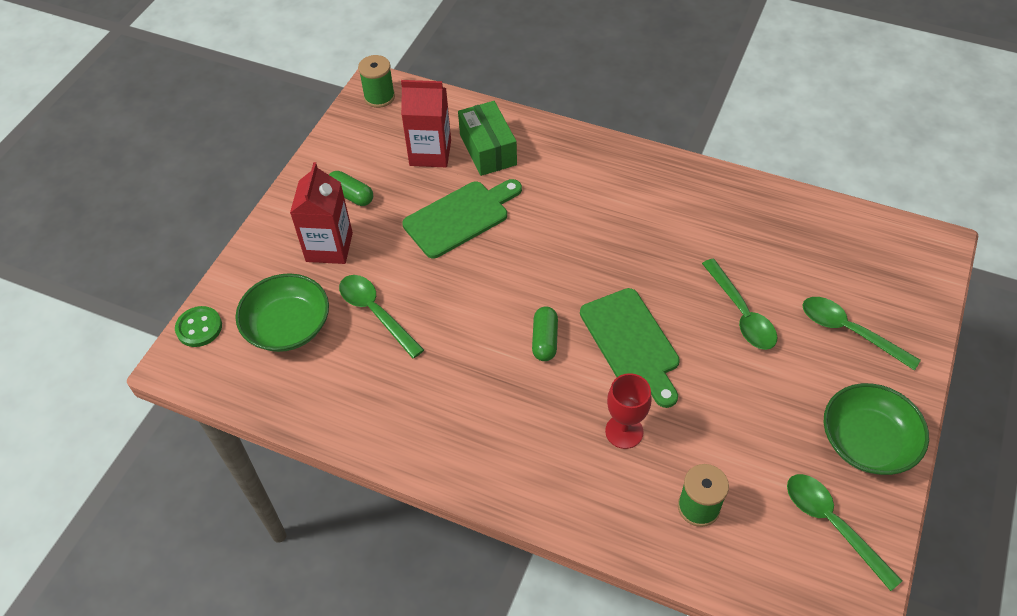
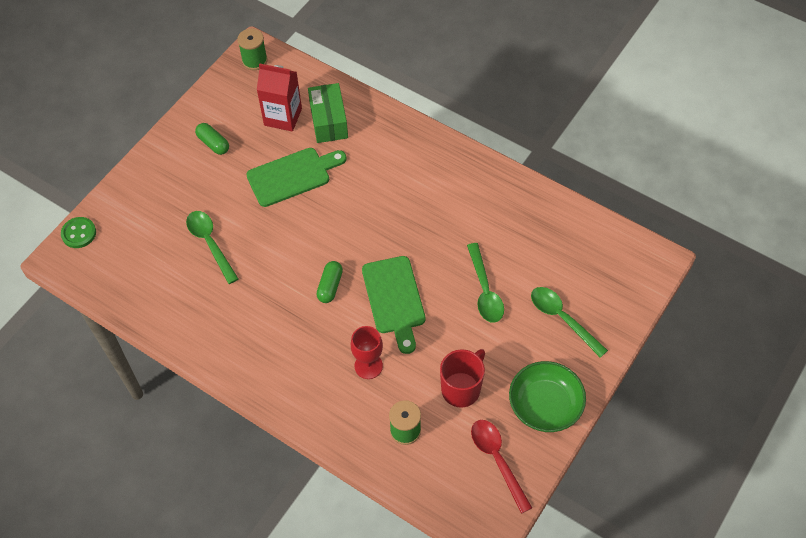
camera: 10 degrees right, 5 degrees up
green bowl [235,273,329,352] -> none
red carton [290,162,353,264] -> none
green spoon [787,474,902,591] -> red spoon [471,420,532,514]
none -> red mug [440,349,485,408]

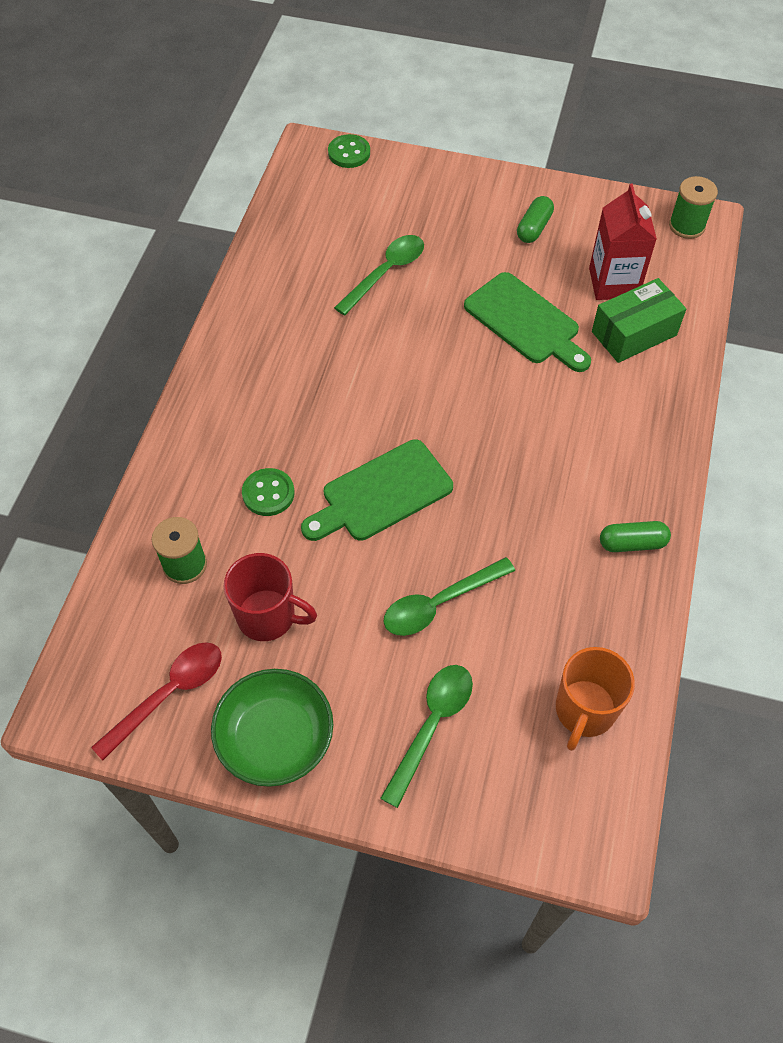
camera: 70 degrees right, 0 degrees up
green capsule [316,261,343,303] -> green capsule moved to [600,521,671,552]
red goblet [351,326,383,379] -> green button [242,468,295,516]
none -> orange mug [556,647,635,751]

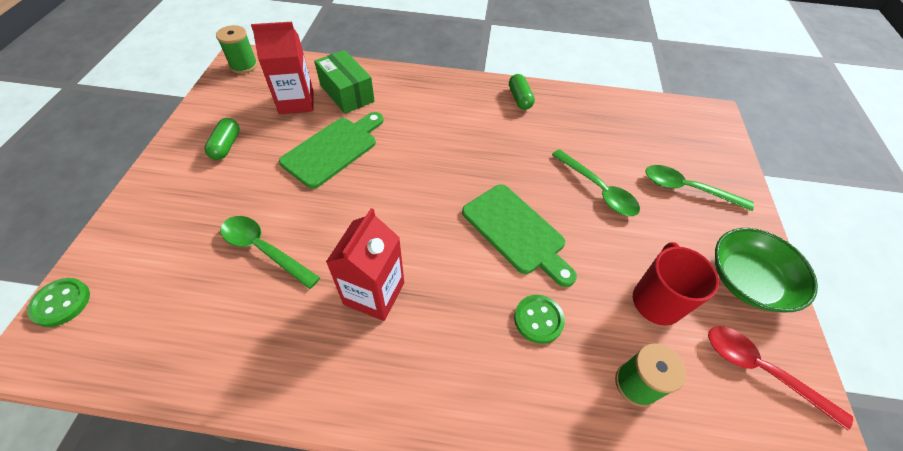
camera: 100 degrees left, 5 degrees down
green capsule [517,196,554,243] -> green capsule turned 75 degrees clockwise [204,118,240,160]
orange mug [556,647,635,751] -> none
none -> red carton [326,208,404,321]

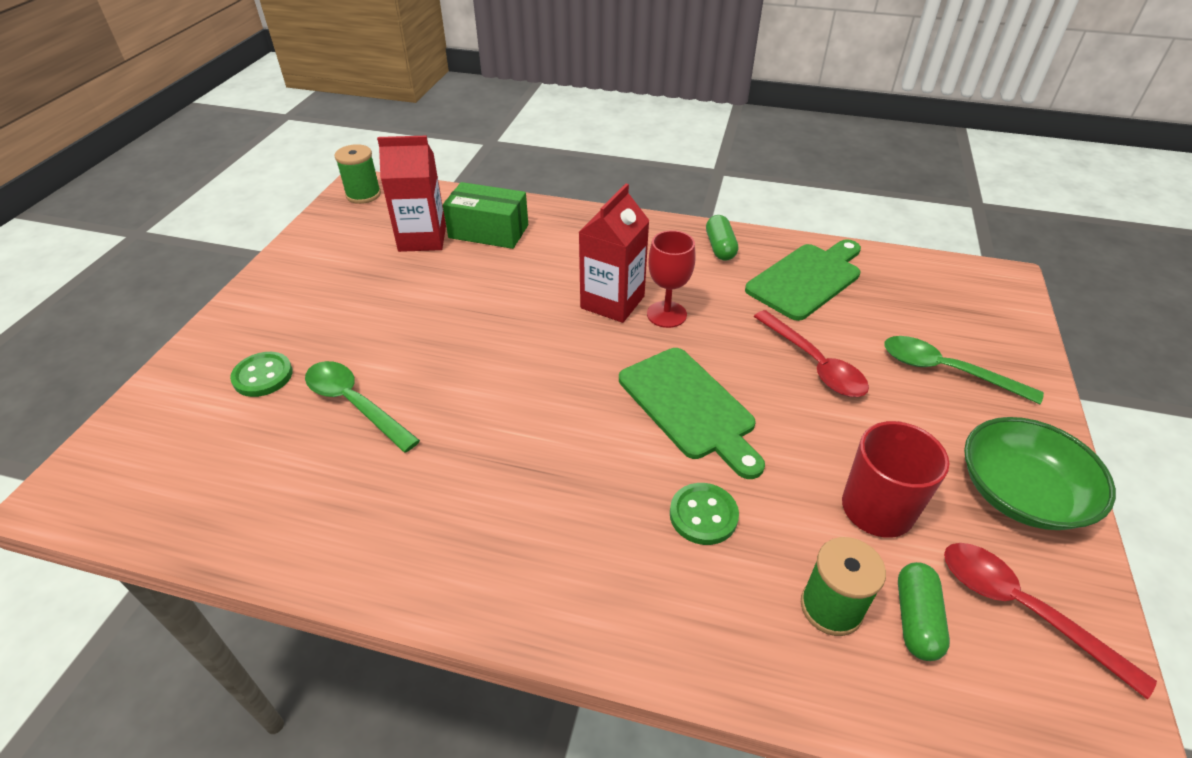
camera: 10 degrees right, 10 degrees down
green button [27,278,90,327] -> green button moved to [230,352,293,397]
green capsule [204,118,240,160] -> green capsule moved to [898,562,950,661]
green cutting board [279,112,384,189] -> green cutting board moved to [745,239,861,321]
green box [314,50,375,114] -> green box turned 45 degrees counterclockwise [443,182,528,249]
red carton [326,208,404,321] -> red carton moved to [579,184,650,323]
green spoon [552,149,640,216] -> red spoon [753,310,869,397]
none -> red goblet [647,230,695,328]

